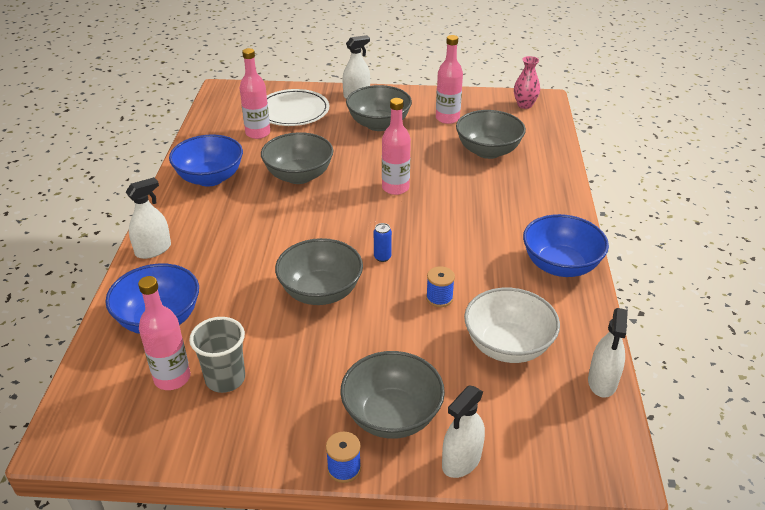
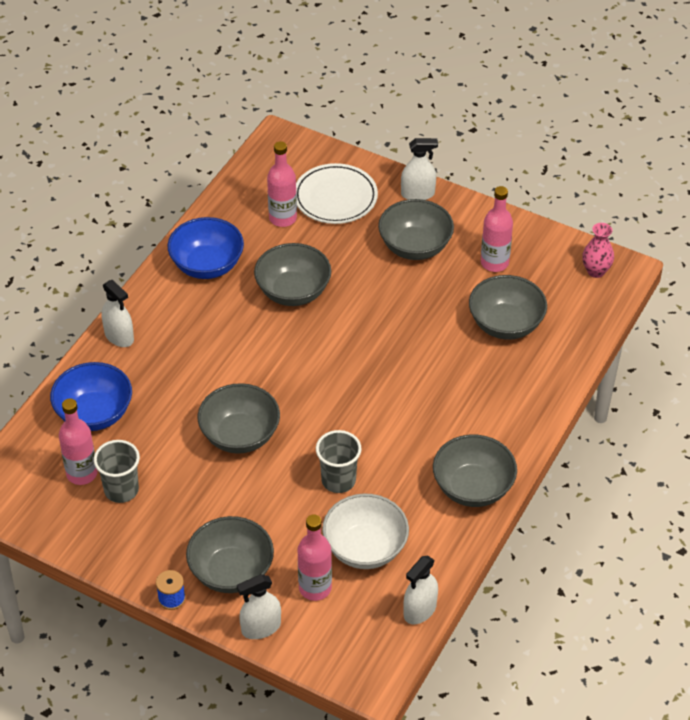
camera: 25 degrees right, 10 degrees up
white spray bottle [126,177,171,259] -> white spray bottle turned 60 degrees clockwise [101,280,134,347]
blue can [374,223,392,262] -> none
pink bottle [382,98,411,195] -> pink bottle moved to [297,514,332,601]
blue spool [426,266,455,307] -> grey cup [316,430,362,493]
blue bowl [523,214,609,277] -> grey bowl [433,435,517,507]

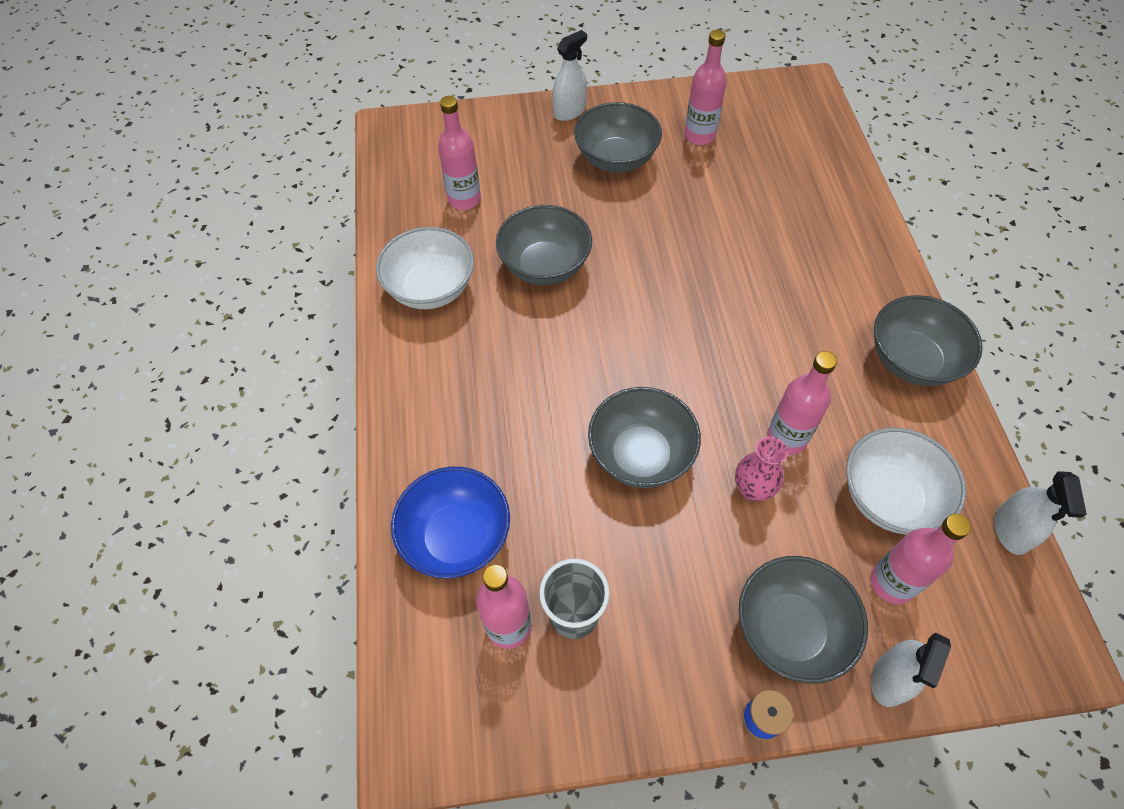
camera: 35 degrees left, 10 degrees up
white spray bottle [101,280,134,347] -> none
blue bowl [168,217,244,279] -> white bowl [376,227,474,309]
white plate [296,163,378,224] -> none
grey cup [316,430,362,493] -> pink bottle [767,351,837,455]
grey bowl [469,275,547,340] -> none
pink vase [582,223,614,278] -> pink vase moved to [735,436,788,501]

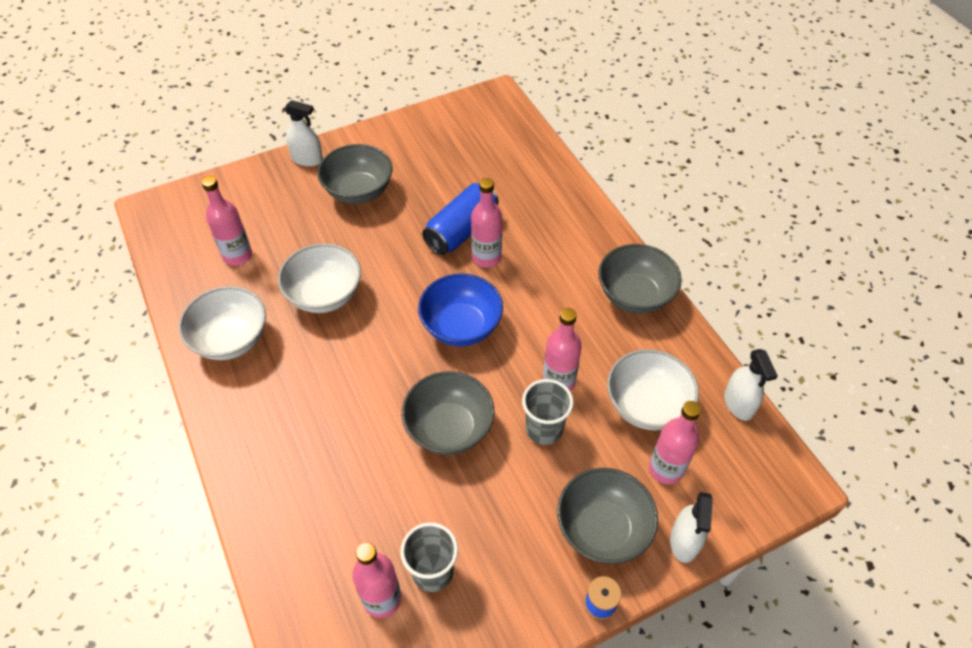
camera: 20 degrees left, 5 degrees down
blue bowl [391,466,510,579] -> blue bowl moved to [418,273,503,346]
grey bowl [496,205,592,285] -> white bowl [278,243,361,313]
white spray bottle [552,30,587,121] -> white spray bottle turned 75 degrees clockwise [284,100,323,167]
pink bottle [684,30,727,145] -> pink bottle moved to [471,178,502,268]
pink vase [735,436,788,501] -> grey cup [522,379,574,445]
none -> blue can [422,183,499,255]

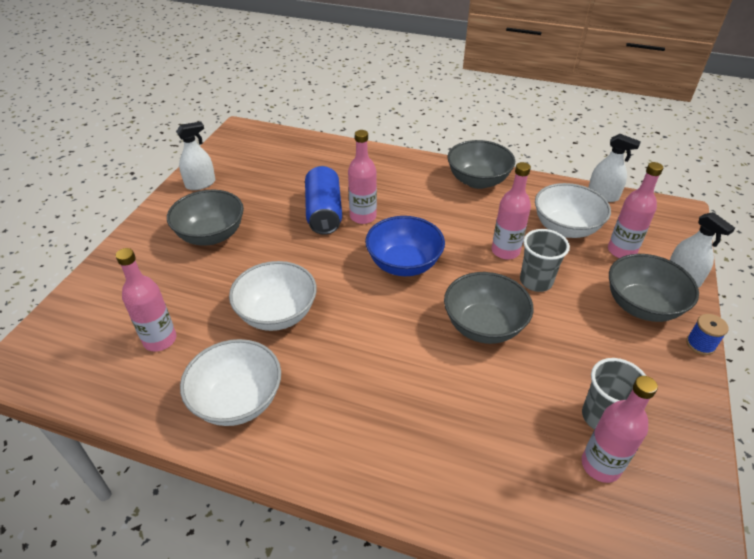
camera: 45 degrees left, 10 degrees down
white spray bottle [284,100,323,167] -> white spray bottle moved to [176,122,216,190]

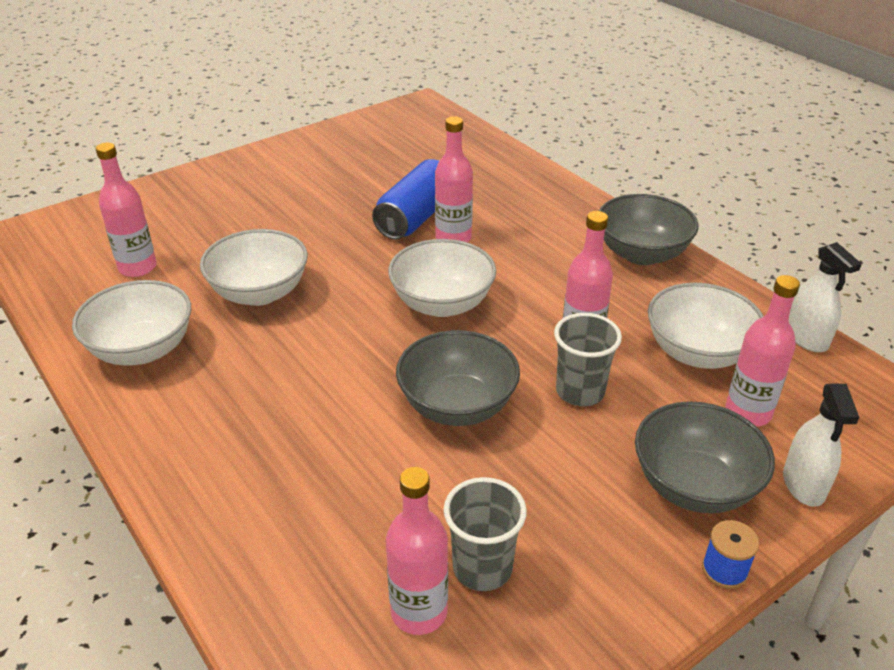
camera: 35 degrees right, 5 degrees down
grey bowl [167,190,244,246] -> none
white spray bottle [176,122,216,190] -> none
blue bowl [365,216,445,276] -> white bowl [388,239,496,317]

